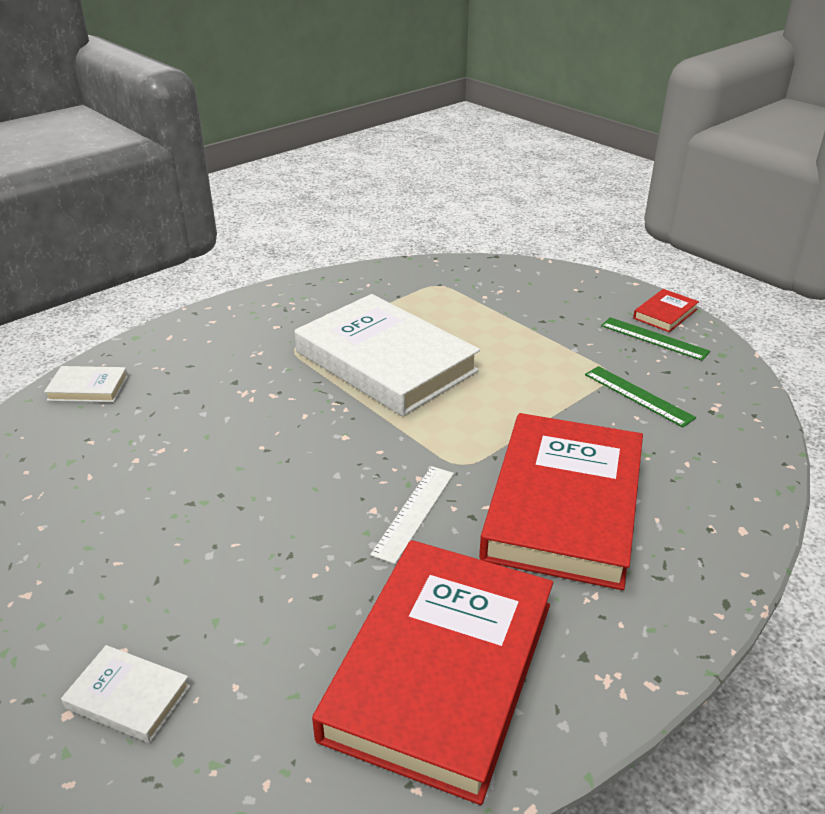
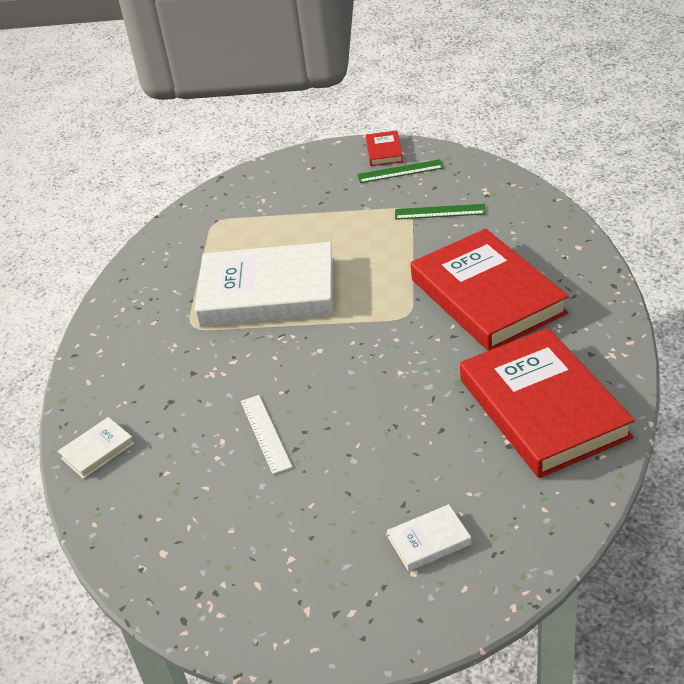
camera: 40 degrees left, 5 degrees up
white ruler [370,466,454,564] -> white ruler moved to [241,395,292,474]

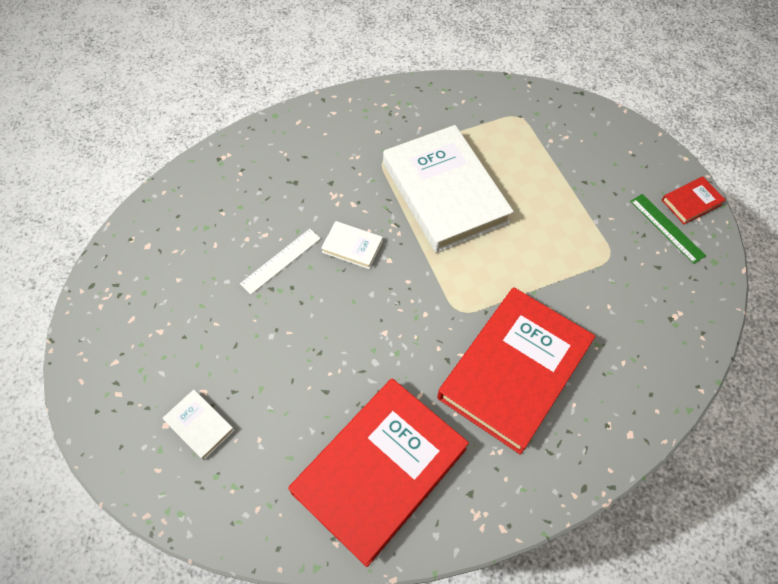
camera: 60 degrees right, 20 degrees up
white book [58,417,134,479] -> white book moved to [321,221,383,269]
green ruler [395,204,486,220] -> none

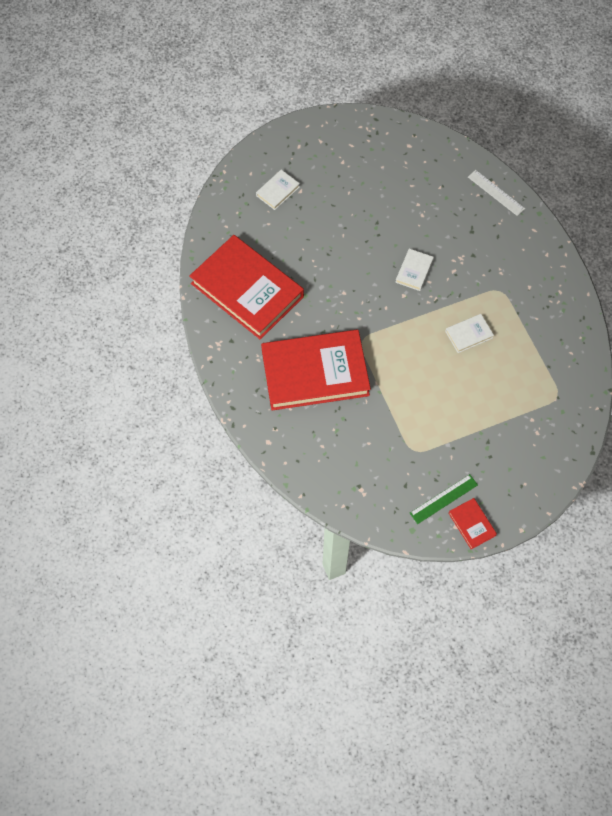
camera: 90 degrees right, 5 degrees up
white ruler [240,229,321,295] -> white ruler moved to [468,170,525,216]
white book [383,125,514,253] -> white book [445,314,494,353], size x0.41
red book [437,287,595,455] -> red book turned 45 degrees counterclockwise [261,330,371,410]

